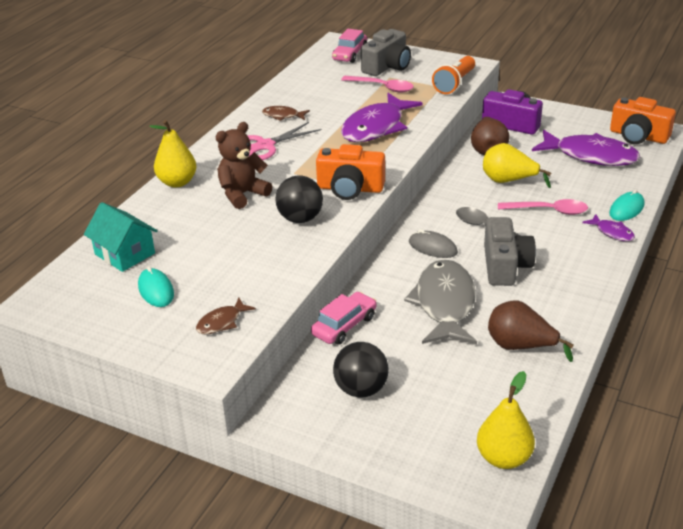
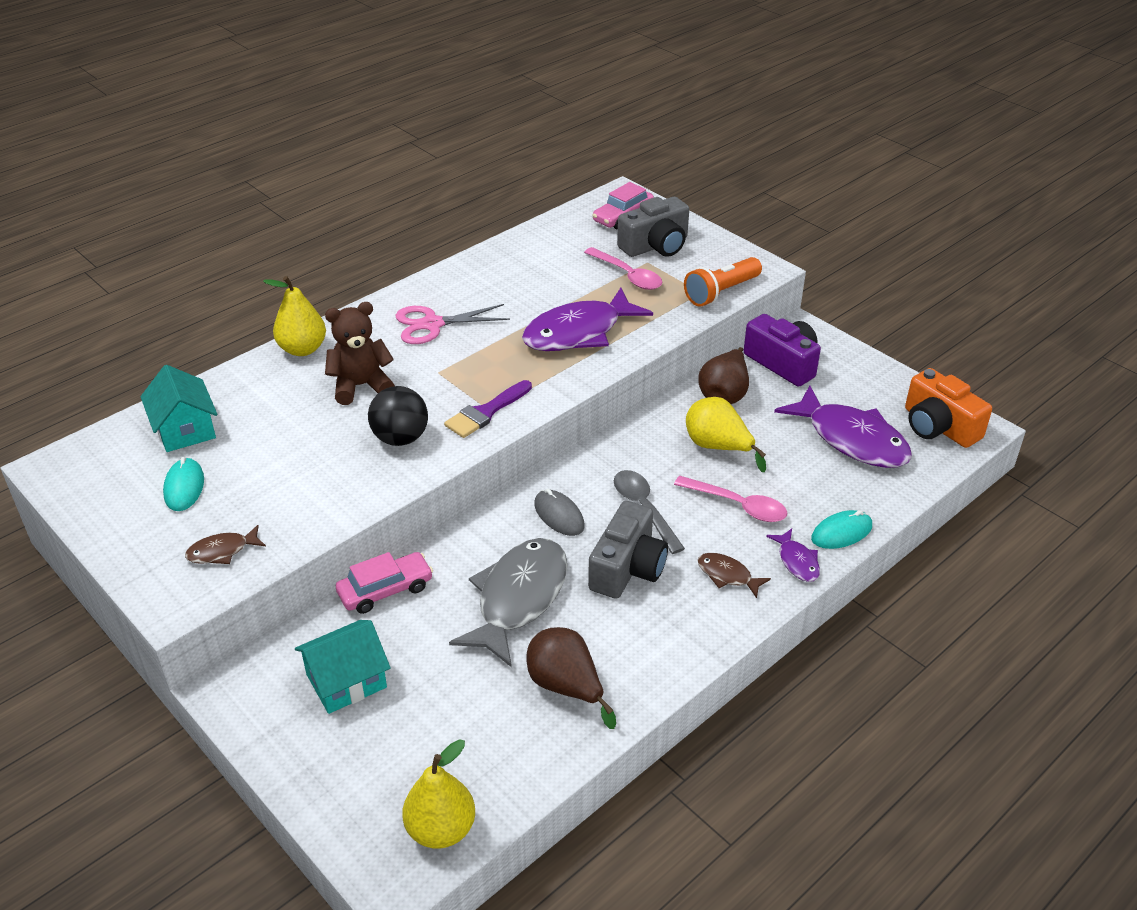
camera: 20 degrees right, 5 degrees up
brown fish [262,106,310,121] -> brown fish moved to [697,553,771,598]
orange camera [316,144,385,200] -> purple brush [444,380,532,438]
black ball [333,342,389,397] -> turquoise house [295,620,391,714]

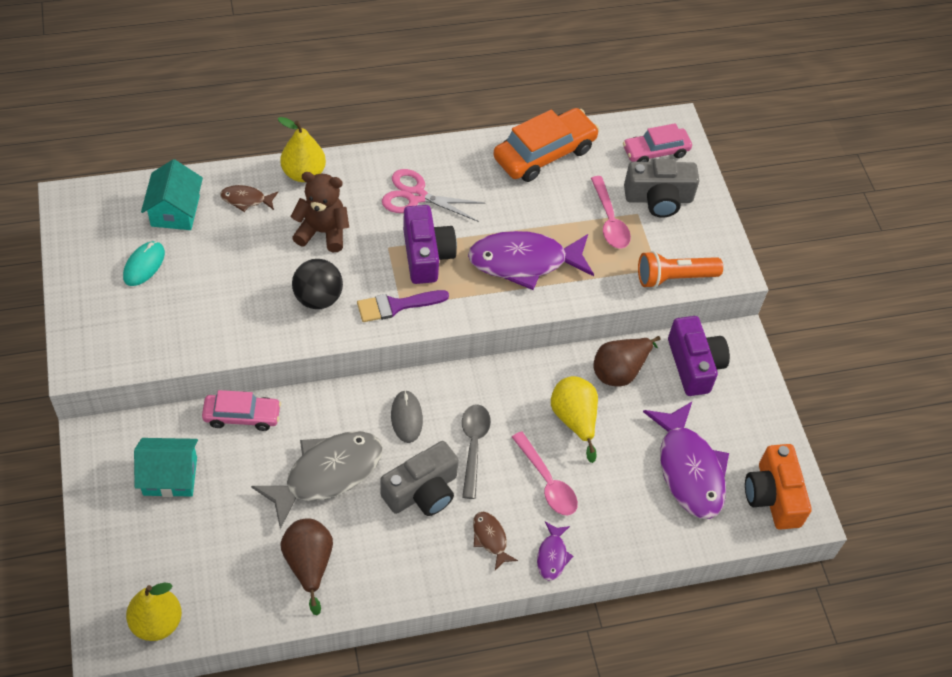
camera: 25 degrees right, 15 degrees up
brown fish [185,525,266,564] -> brown fish moved to [220,185,278,212]
turquoise mouse [811,510,872,549] -> none
none -> purple camera [403,205,457,284]
none -> orange car [493,108,600,182]

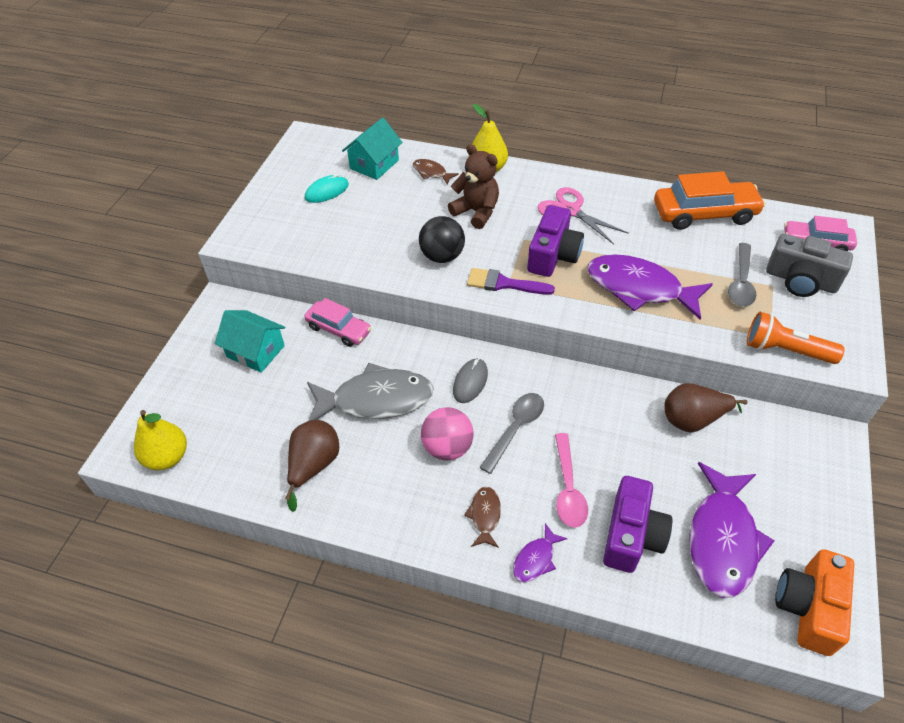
camera: 35 degrees right, 5 degrees down
grey camera [380,441,459,516] -> pink ball [421,407,473,461]
yellow pear [551,376,598,463] -> none
pink spoon [591,176,631,249] -> grey spoon [728,243,756,307]
purple camera [668,316,730,396] -> purple camera moved to [603,476,673,573]

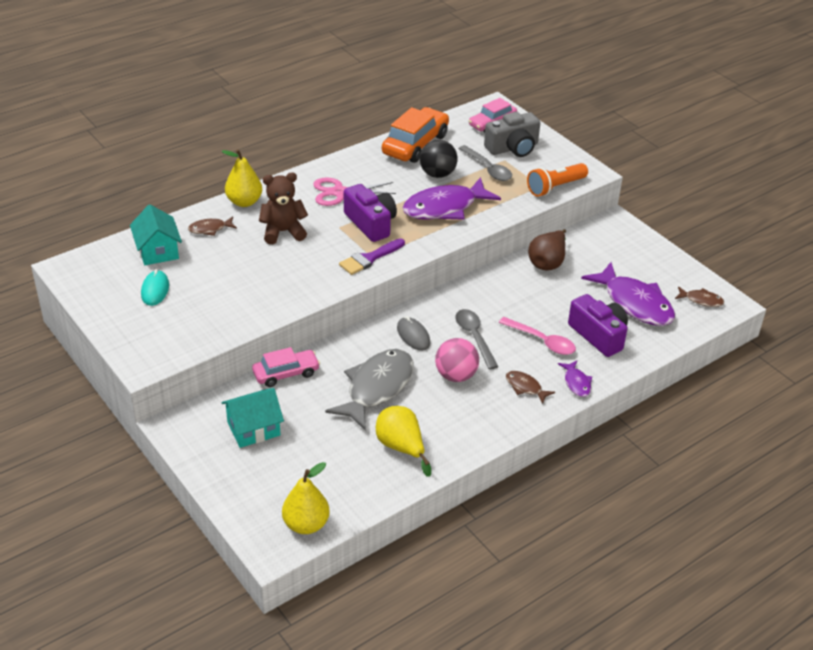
camera: 55 degrees left, 10 degrees down
brown pear [285,420,339,512] -> yellow pear [376,406,431,477]
black ball [419,216,465,263] -> black ball moved to [420,140,458,178]
orange camera [775,549,854,656] -> brown fish [675,286,724,307]

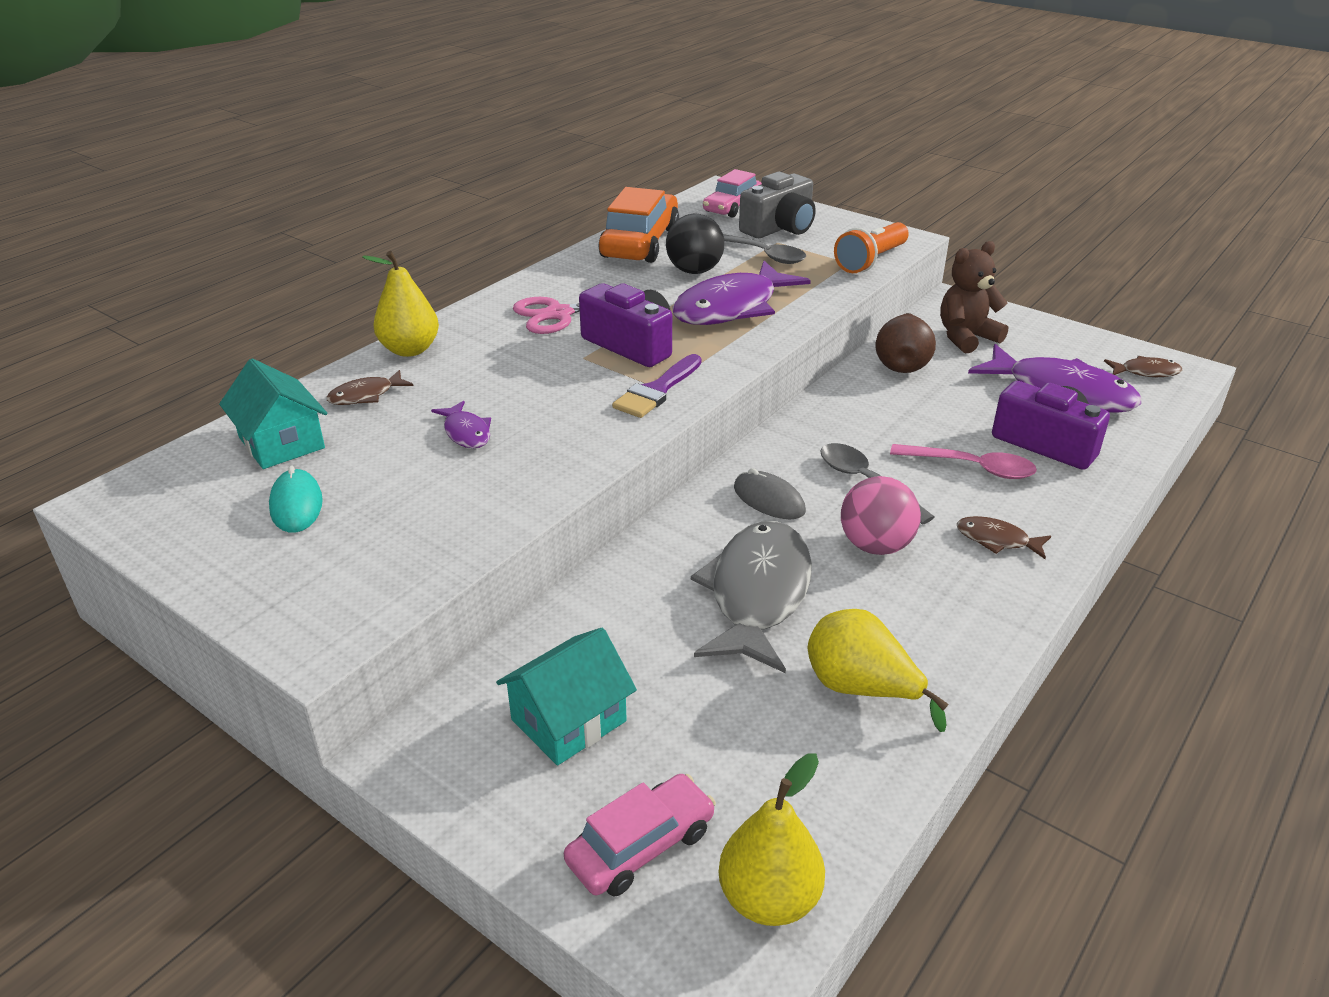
camera: 15 degrees left, 5 degrees down
pink car [252,347,320,387] -> pink car moved to [564,774,716,897]
brown teddy bear [259,172,308,244] -> brown teddy bear moved to [940,241,1008,353]
purple fish [558,360,592,397] -> purple fish moved to [431,401,491,448]

